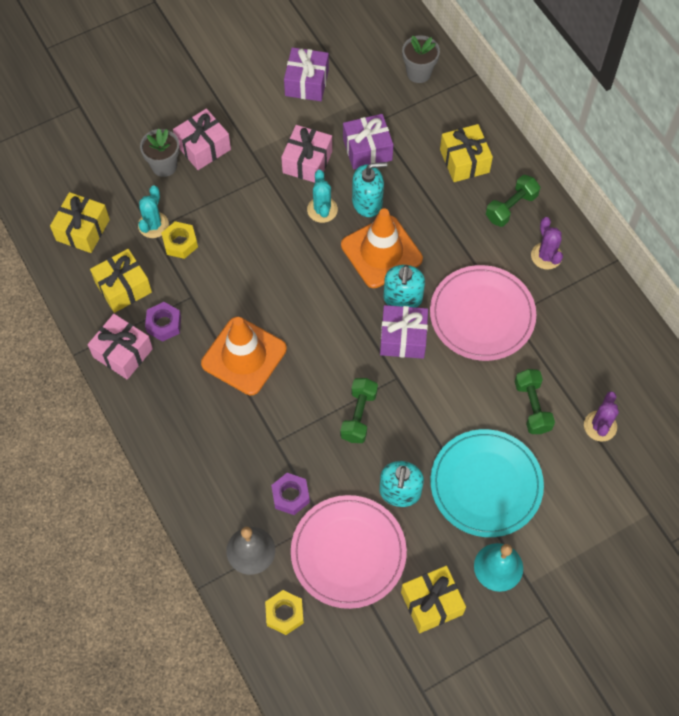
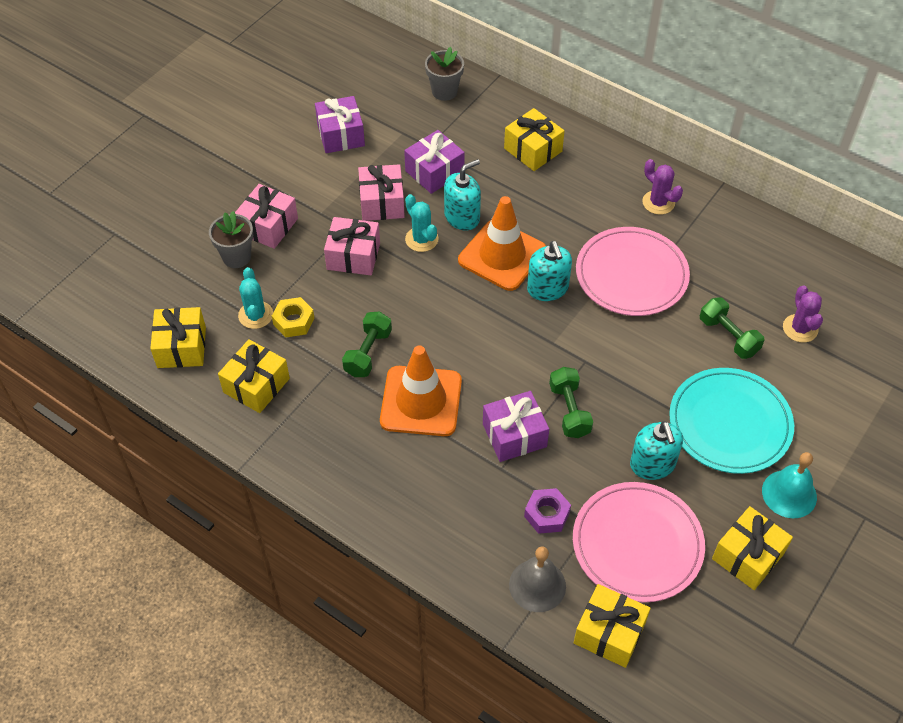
camera: 25 degrees left, 10 degrees down
pink gift [88,314,153,380] -> pink gift moved to [324,217,380,275]
purple nut [145,302,181,342] -> none
yellow nut [265,590,304,635] -> yellow gift [574,584,651,668]
purple gift [380,305,428,359] -> purple gift moved to [483,391,549,462]
green dumbbell [486,175,540,227] -> green dumbbell moved to [342,311,392,377]

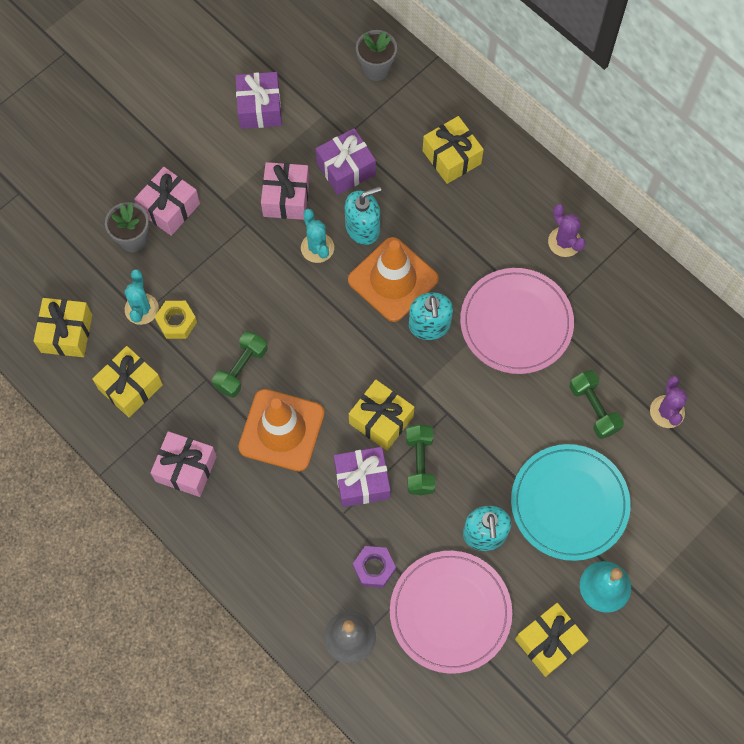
camera: 10 degrees right, 15 degrees up
pink gift [324,217,380,275] -> pink gift moved to [150,431,217,497]
yellow gift [574,584,651,668] -> yellow gift moved to [349,380,414,451]

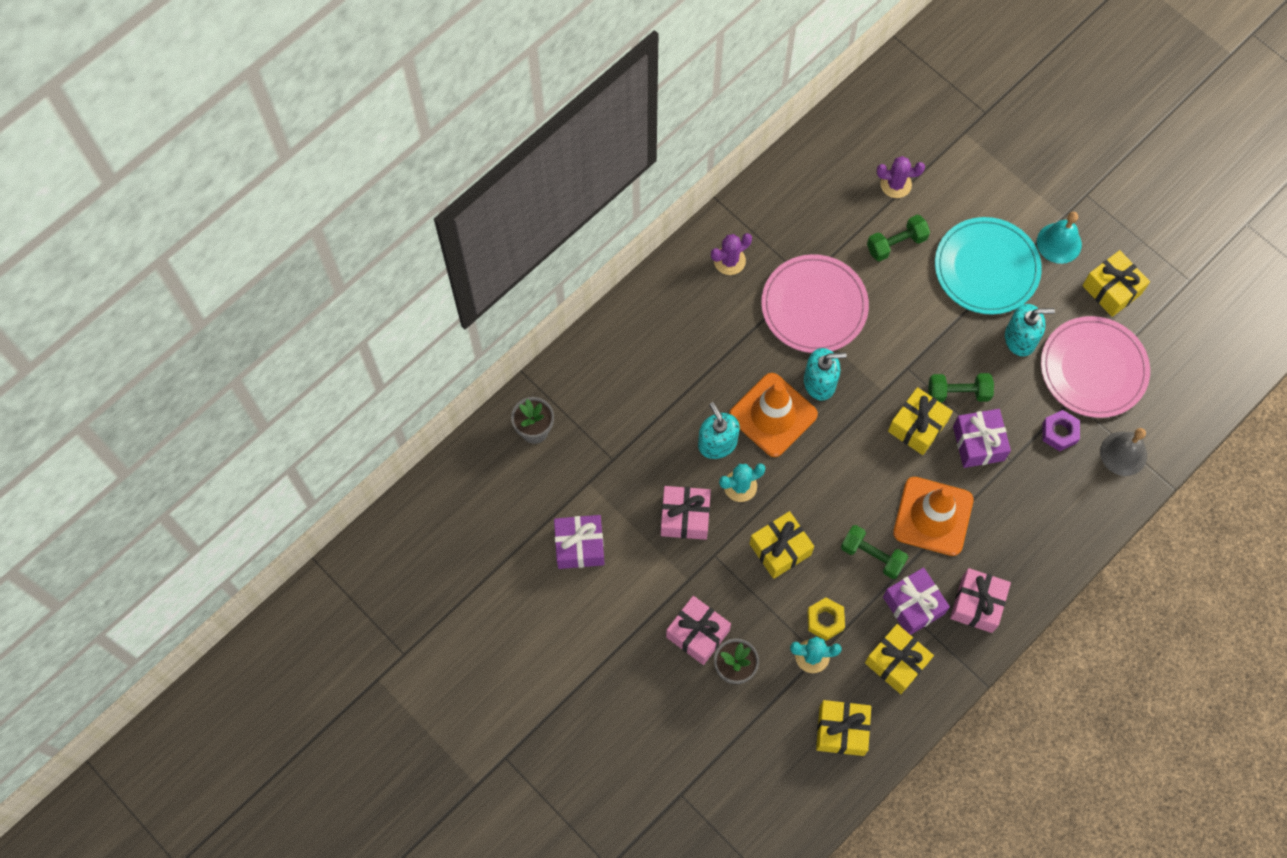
camera: 90 degrees left, 0 degrees up
purple gift [316,128,376,195] -> purple gift moved to [883,568,950,635]
yellow gift [423,116,484,184] -> yellow gift moved to [749,511,814,579]

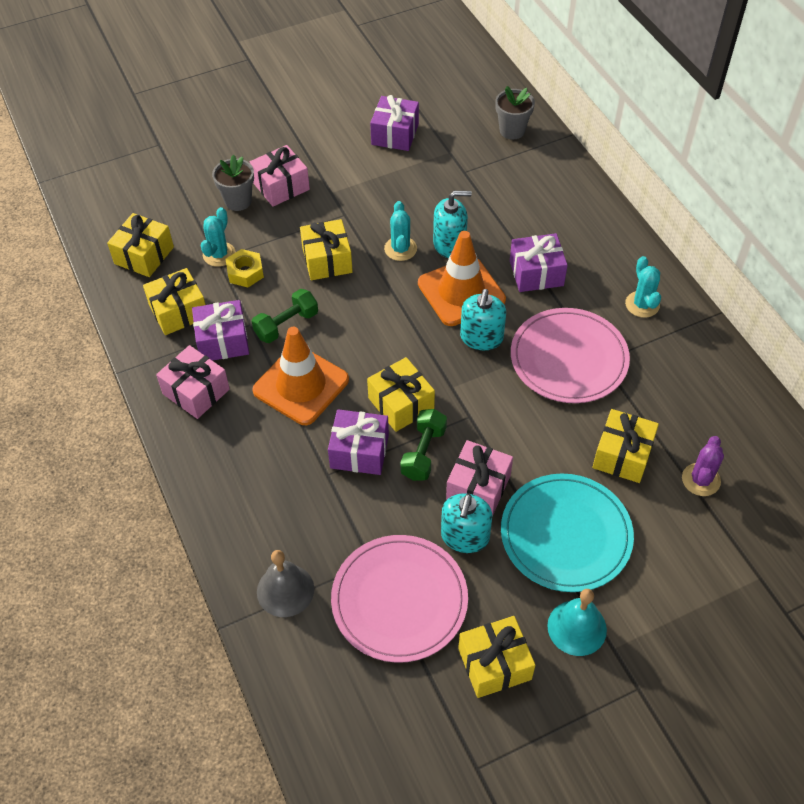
camera: 110 degrees right, 15 degrees down
pink gift [661,486,711,540] -> pink gift moved to [446,440,513,516]
purple cactus [711,233,752,275] -> turquoise cactus [625,256,661,318]
green dumbbell [867,215,930,262] -> yellow gift [592,409,659,483]
purple nut [1043,410,1080,451] -> none
none -> purple gift [510,233,568,292]

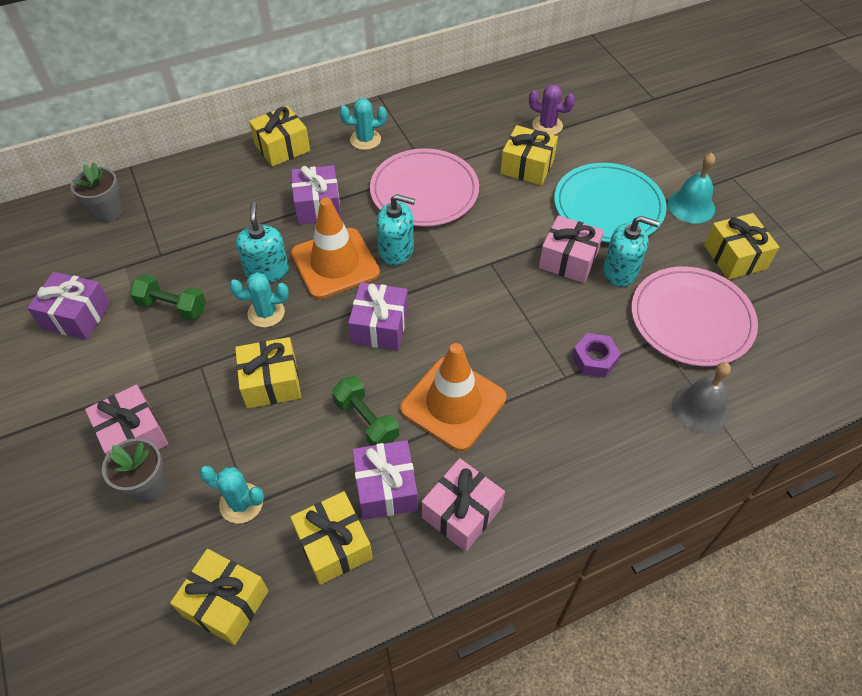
camera: 90 degrees left, 0 degrees up
yellow nut [226,249,264,287] -> none
purple gift [328,409,389,475] -> purple gift moved to [348,282,408,350]
yellow gift [367,357,435,432] -> yellow gift moved to [249,106,310,167]
green dumbbell [400,409,447,481] -> green dumbbell moved to [129,274,206,321]
none -> purple nut [572,333,621,378]

